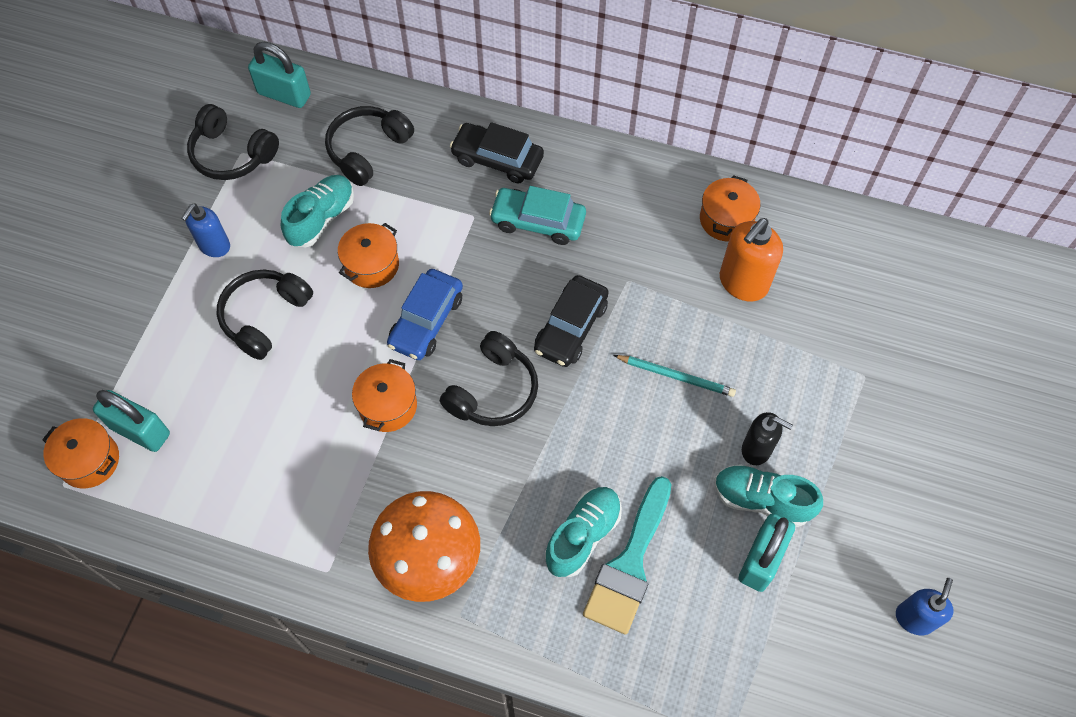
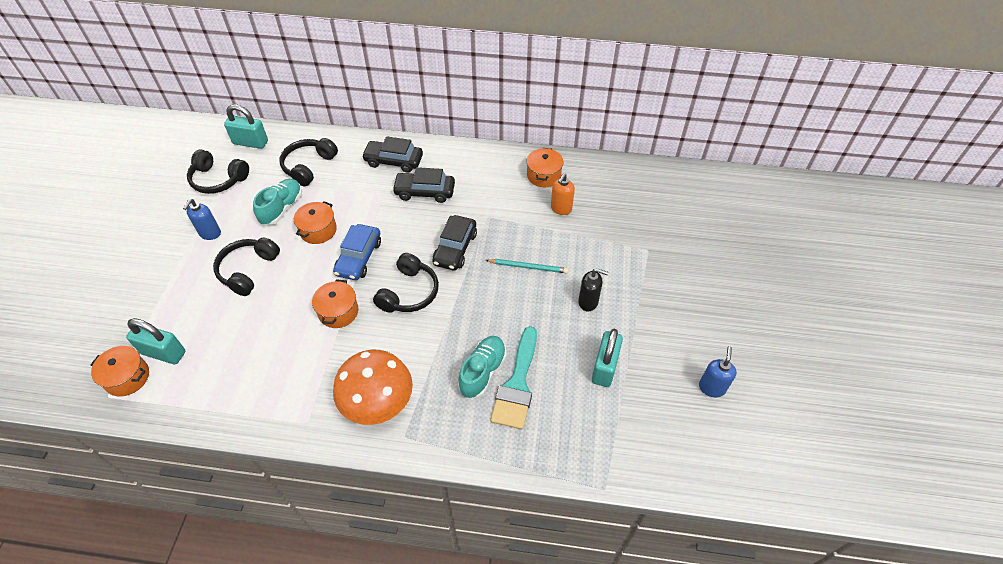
camera: 10 degrees left, 10 degrees down
turquoise car [489,186,586,245] -> black car [392,167,455,203]
turquoise shoe [715,464,823,527] -> none
orange soap dispenser [720,218,783,301] -> orange soap dispenser [551,173,575,215], size x0.66

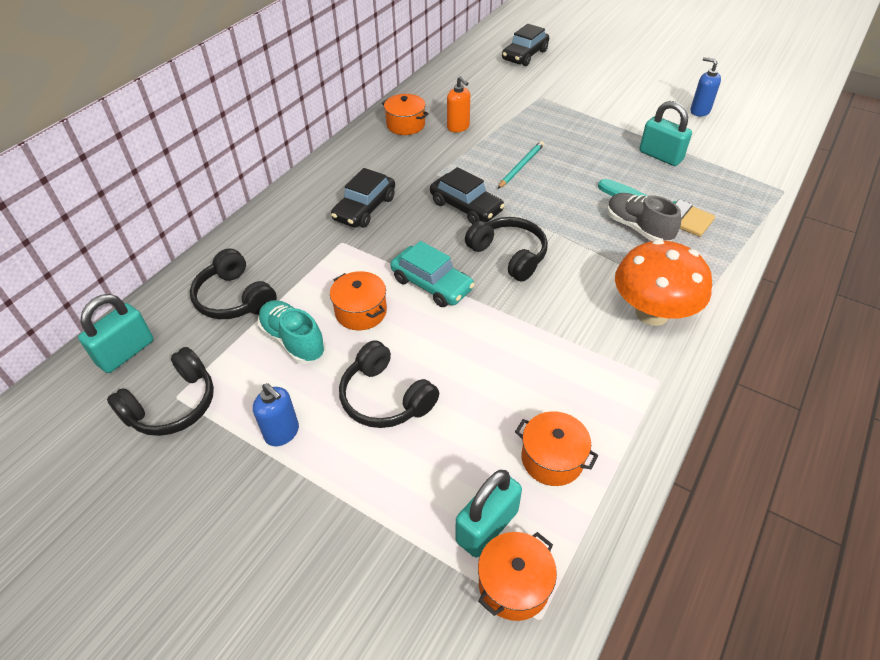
camera: 65 degrees left, 5 degrees down
orange pot [312,279,358,328] -> orange pot moved to [515,411,598,486]
blue car [333,224,381,280] -> turquoise car [390,241,475,307]
black car [362,136,423,173] -> black car moved to [502,24,549,66]
turquoise shoe [458,336,506,398] -> grey shoe [607,193,681,241]
black soap dispenser [578,268,608,312] -> none

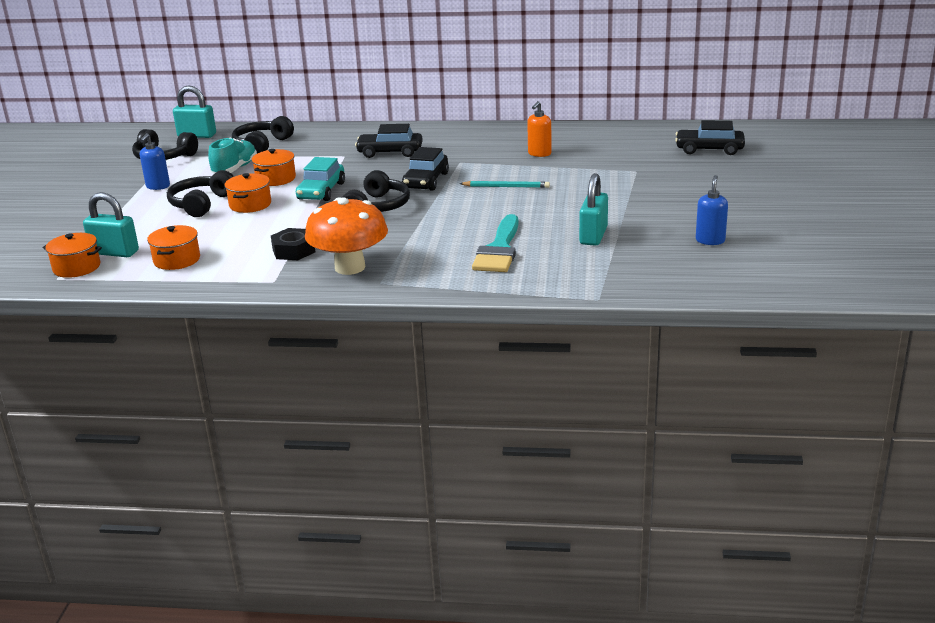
camera: 65 degrees right, 20 degrees down
orange pot [382,94,429,135] -> orange pot moved to [225,173,271,213]
grey shoe [607,193,681,241] -> none
none -> black nut [271,228,315,260]

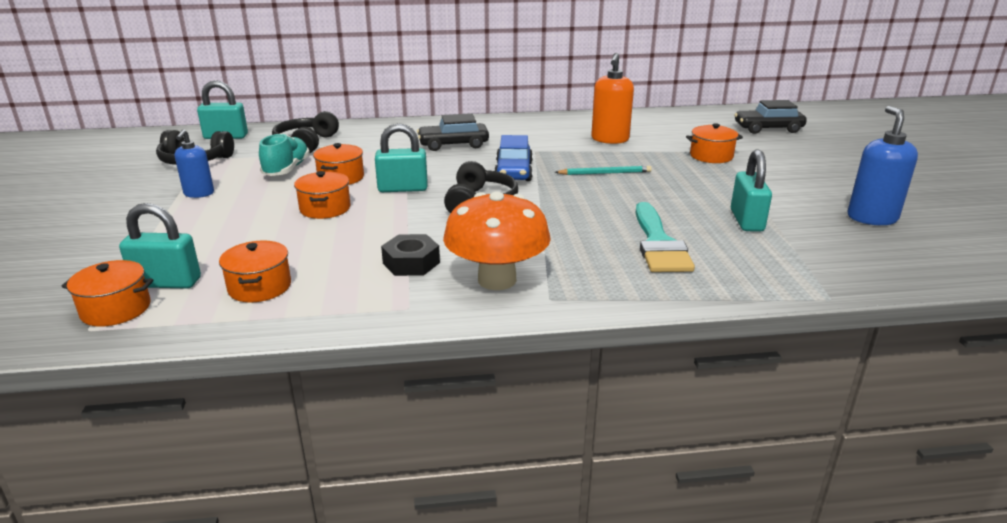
camera: 15 degrees left, 0 degrees up
black headphones [167,170,234,217] -> none
turquoise car [296,157,345,201] -> turquoise padlock [375,123,428,192]
black car [402,147,449,191] -> blue car [494,135,533,181]
orange soap dispenser [527,101,552,157] -> orange soap dispenser [591,53,634,144], size x1.52
blue soap dispenser [696,175,728,245] -> blue soap dispenser [848,106,918,225], size x1.52
none -> orange pot [686,123,743,163]

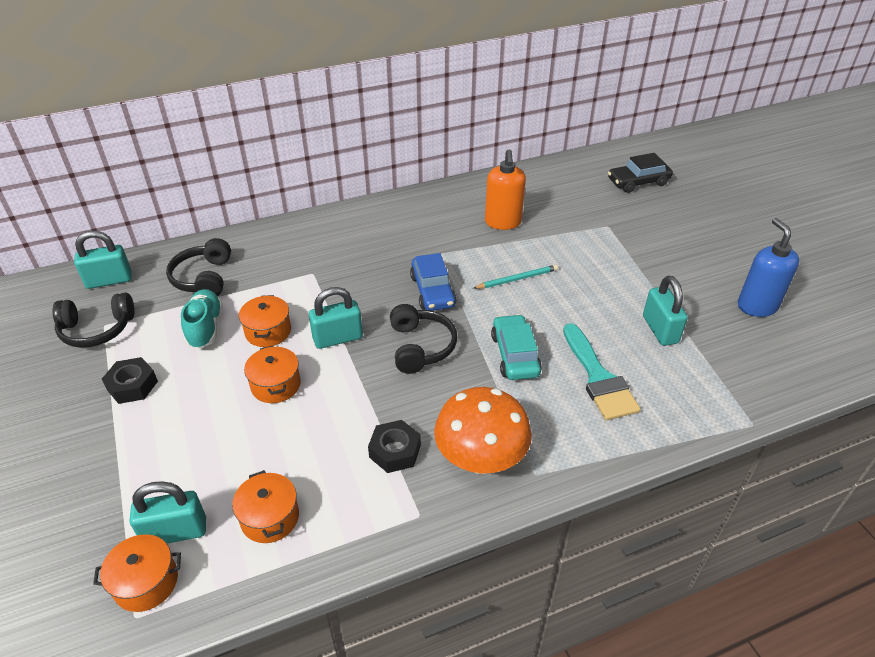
camera: 15 degrees left, 15 degrees up
blue soap dispenser [175,129,214,198] -> black nut [102,357,158,404]
black car [417,113,489,151] -> none
orange pot [686,123,743,163] -> none
none -> turquoise car [491,314,542,380]

